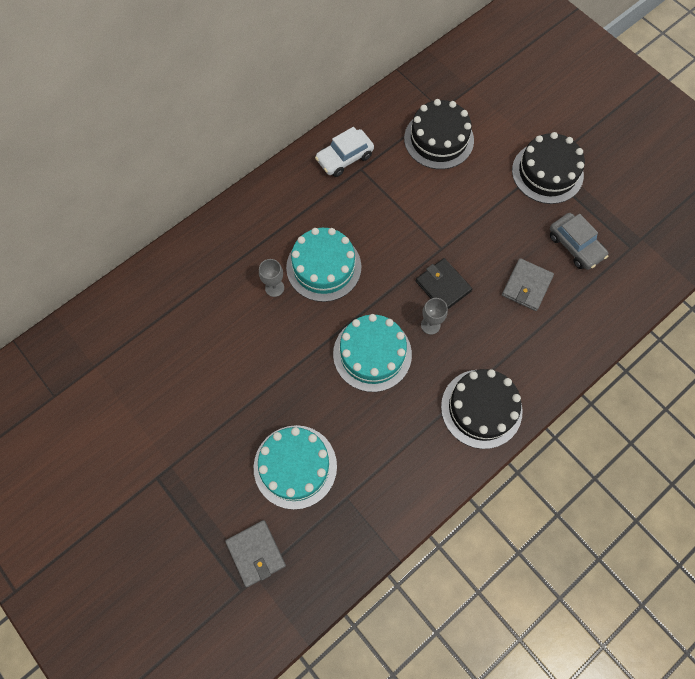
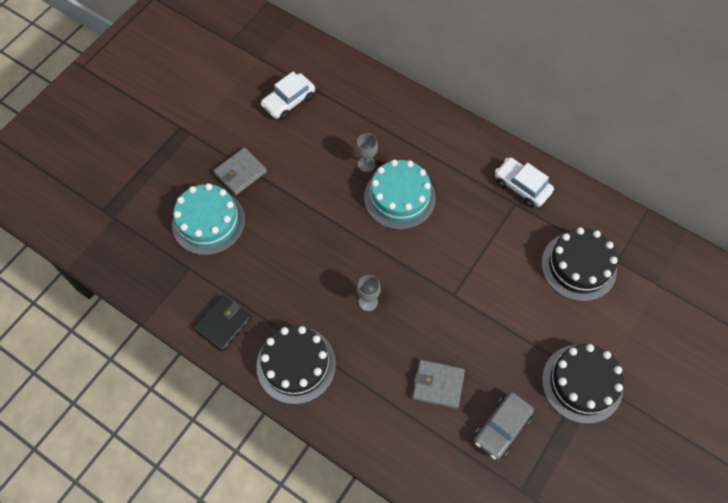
camera: 75 degrees right, 5 degrees down
grey wallet [225,520,286,587] -> grey wallet moved to [213,147,267,195]
turquoise cake [333,314,412,392] -> none
black wallet [416,258,472,309] -> black wallet moved to [193,295,252,352]
none -> white car [261,72,315,120]

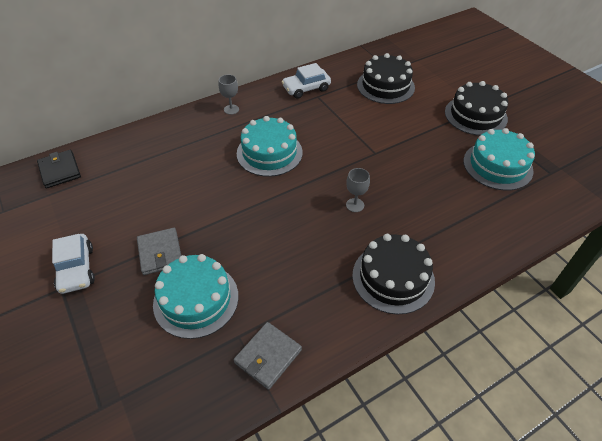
camera: 65 degrees left, 15 degrees down
black wallet [193,295,252,352] -> black wallet moved to [37,150,81,189]
white car [261,72,315,120] -> white car moved to [52,234,95,294]
grey goblet [356,133,378,172] -> grey goblet moved to [219,74,239,115]
grey wallet [412,360,465,409] -> grey wallet moved to [234,322,302,390]
grey car [474,392,534,460] -> turquoise cake [463,128,535,190]

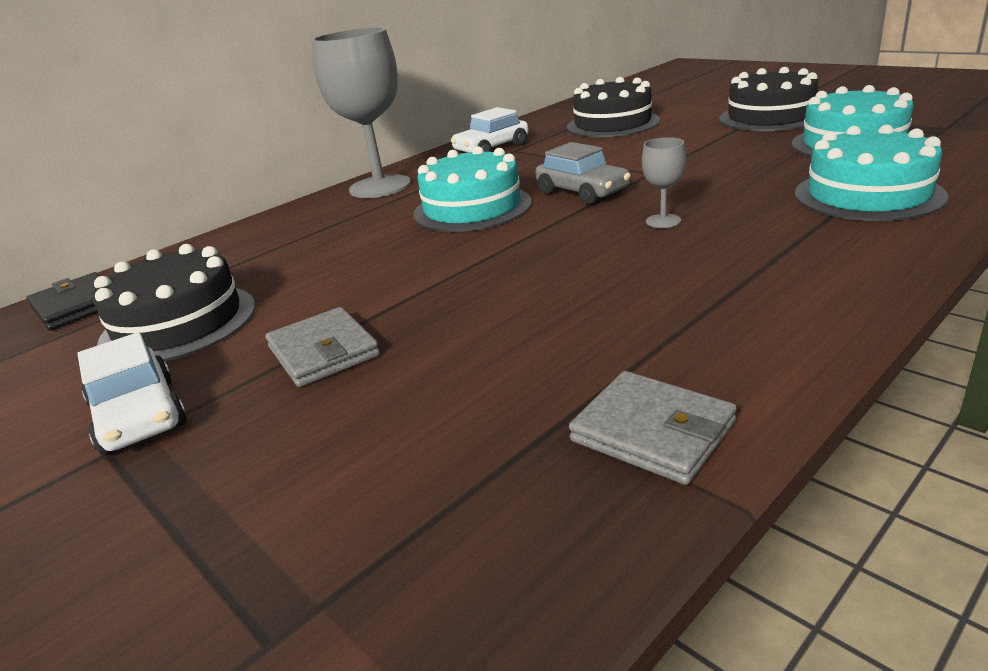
camera: 10 degrees left, 20 degrees down
turquoise cake [153,254,239,339] -> turquoise cake moved to [794,125,948,221]
grey goblet [219,74,239,115] -> grey goblet [311,27,411,198], size x2.33
grey wallet [234,322,302,390] -> grey wallet turned 75 degrees counterclockwise [569,371,737,485]
black cake [352,234,435,314] -> black cake moved to [93,244,255,362]
none -> grey car [535,142,631,204]

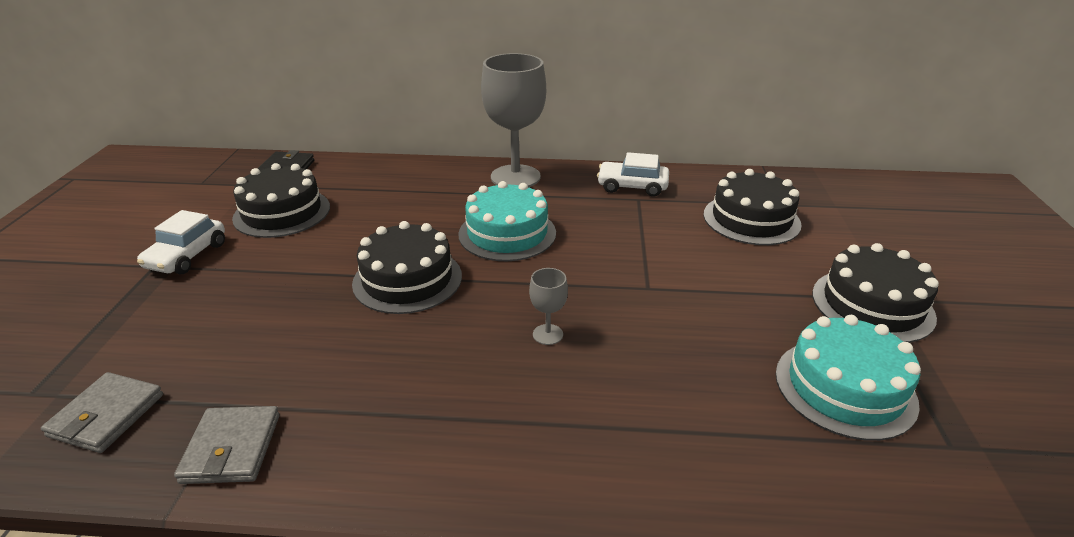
camera: 45 degrees right, 5 degrees up
grey wallet [265,307,380,387] -> grey wallet moved to [41,372,163,453]
grey car [535,142,631,204] -> none
turquoise cake [794,125,948,221] -> none
none -> black cake [352,221,462,314]

